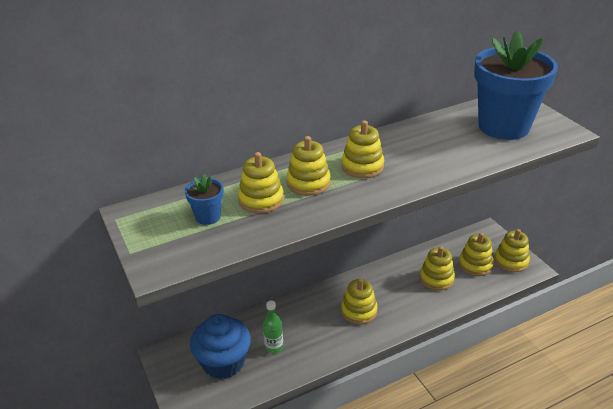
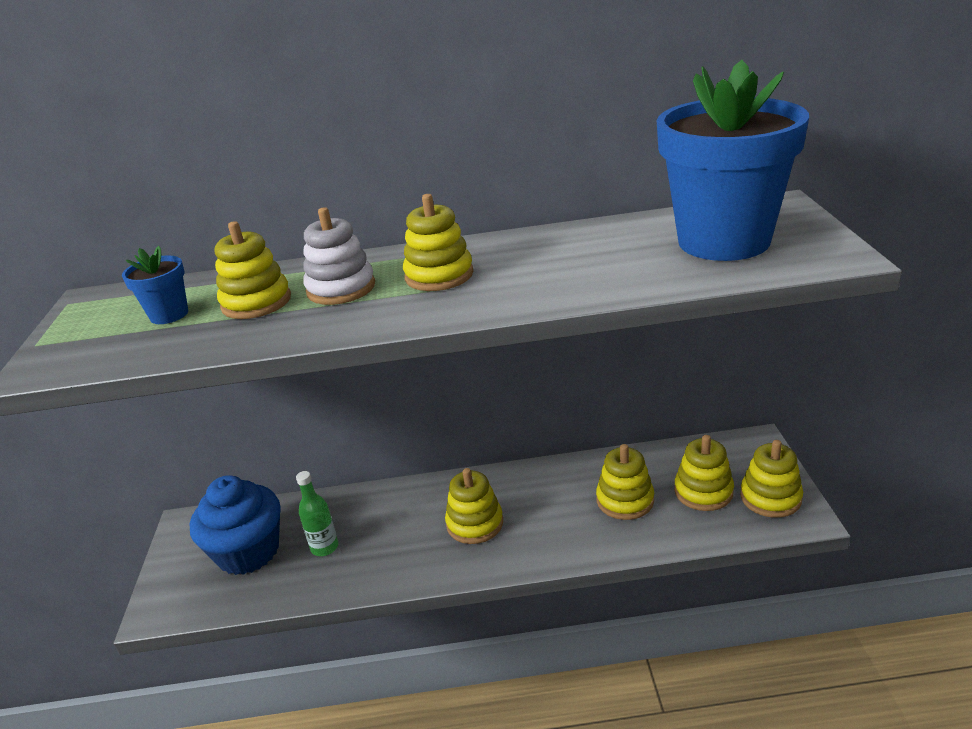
camera: 25 degrees right, 5 degrees down
yellow stacking toy [286,136,331,196] -> white stacking toy [303,207,375,305]

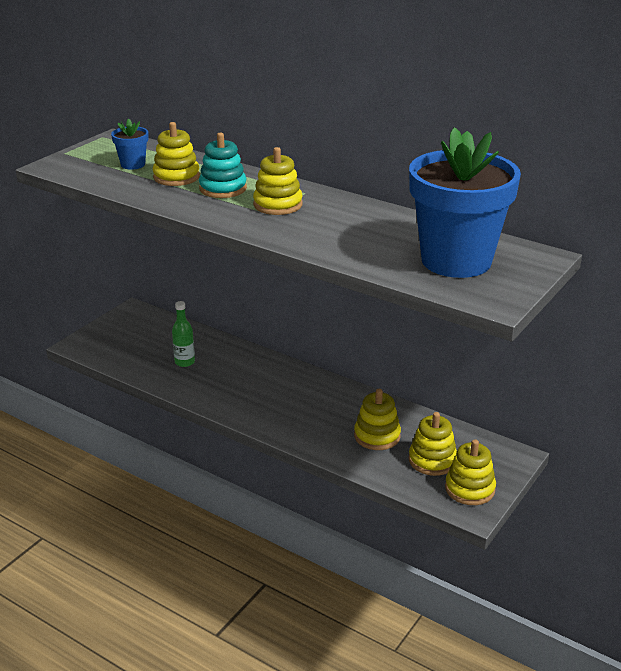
camera: 35 degrees right, 0 degrees up
blue cupcake [190,475,281,575] -> none
white stacking toy [303,207,375,305] -> turquoise stacking toy [199,133,247,198]
yellow stacking toy [445,468,503,544] -> none

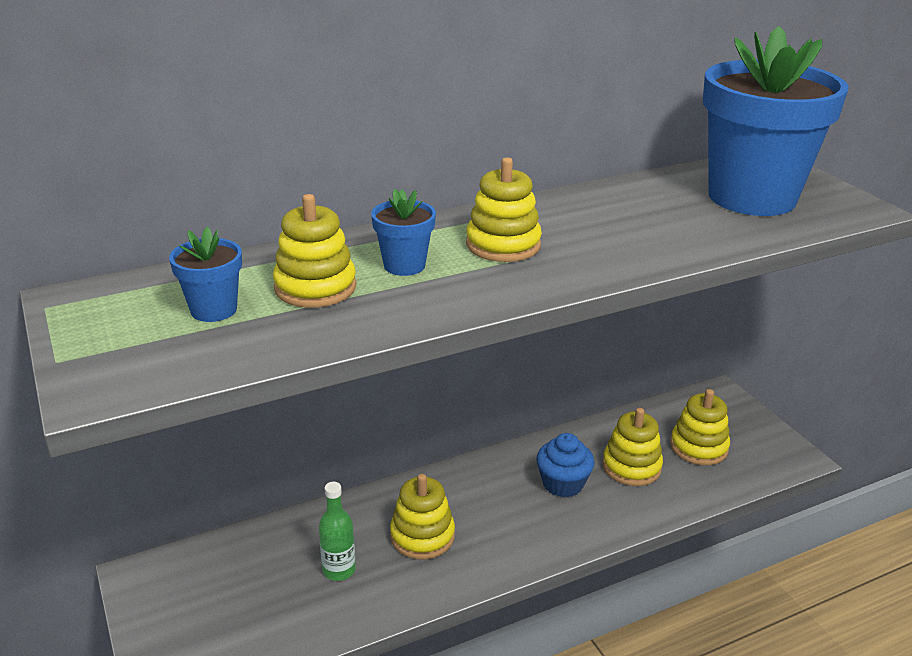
camera: 60 degrees left, 0 degrees up
turquoise stacking toy [199,133,247,198] -> blue flower pot [371,189,436,276]
yellow stacking toy [445,439,496,505] -> yellow stacking toy moved to [390,474,455,559]
none -> blue cupcake [537,433,594,497]

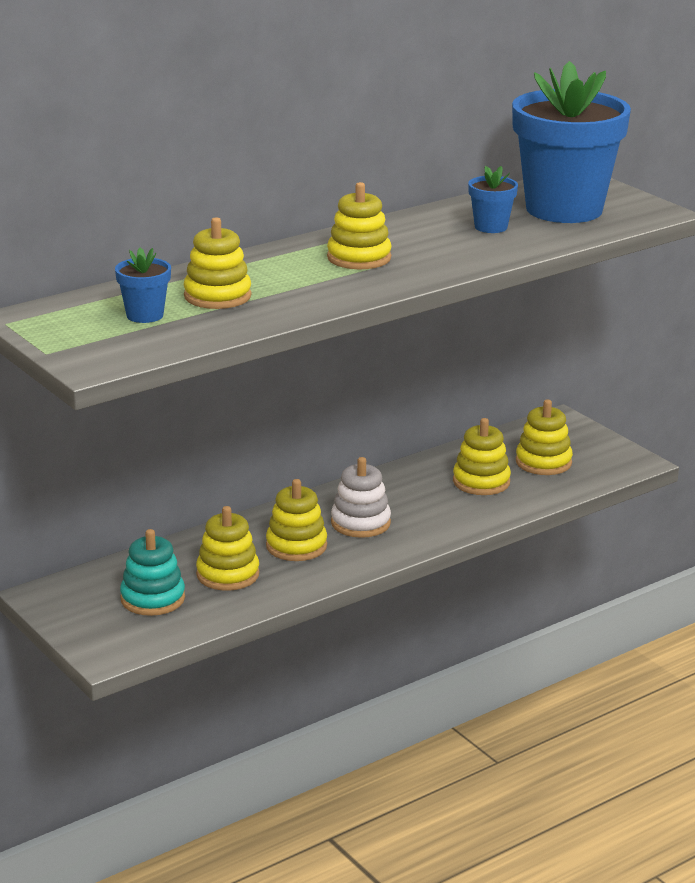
camera: 10 degrees left, 5 degrees down
green bottle [319,482,356,581] -> yellow stacking toy [196,506,259,591]
blue flower pot [371,189,436,276] -> blue flower pot moved to [468,166,518,233]
blue cupcake [537,433,594,497] -> none
none -> turquoise stacking toy [120,529,185,616]
none -> white stacking toy [331,457,391,538]

